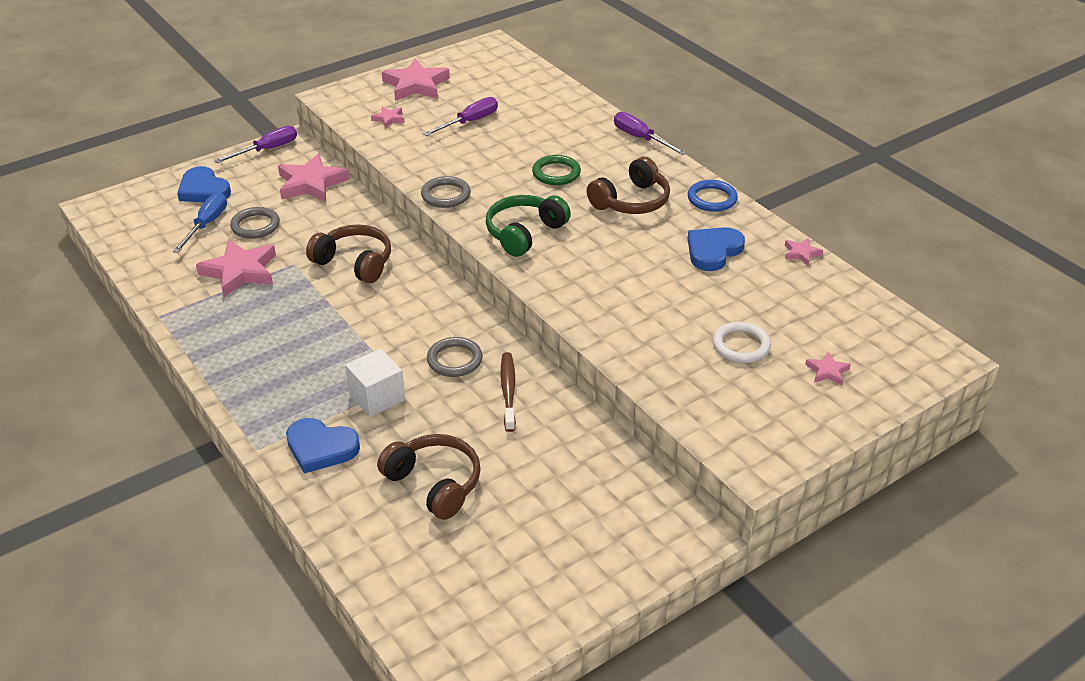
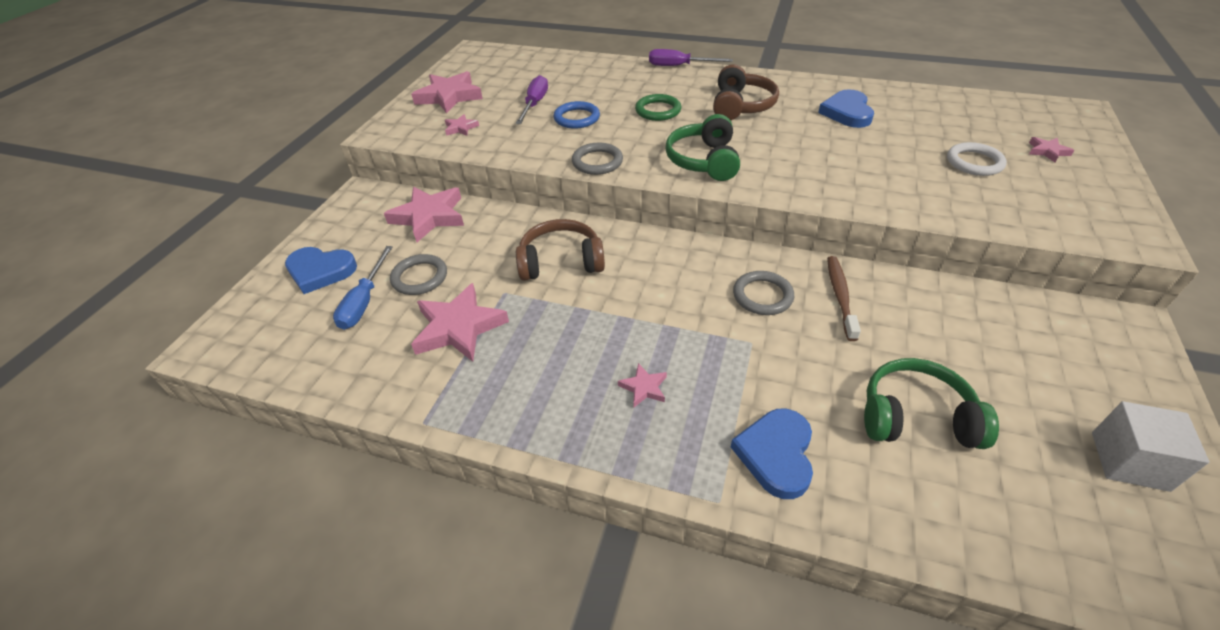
camera: 35 degrees left, 5 degrees up
blue screwdriver [173,192,227,253] -> blue screwdriver turned 150 degrees counterclockwise [333,246,393,330]
purple screwdriver [214,126,297,163] -> none
blue heart [286,418,360,473] -> blue heart turned 120 degrees clockwise [731,409,813,499]
white cube [345,348,405,417] -> white cube moved to [1092,401,1210,492]
brown headphones [377,434,481,520] -> green headphones [864,358,999,449]
brown toothbrush [501,352,516,432] -> brown toothbrush turned 45 degrees clockwise [827,256,861,341]
blue ring [688,180,738,212] -> blue ring moved to [553,101,600,129]
pink star [785,238,823,266] -> pink star moved to [618,363,667,407]

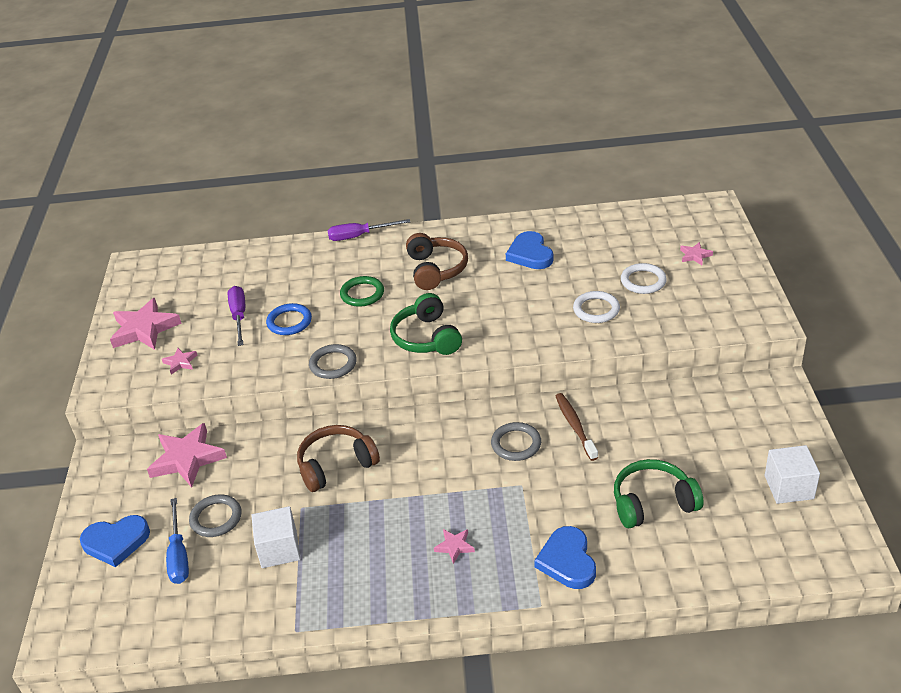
camera: 20 degrees left, 5 degrees down
pink star [411,283,509,362] -> white cube [251,506,300,568]
none -> white ring [573,291,620,323]

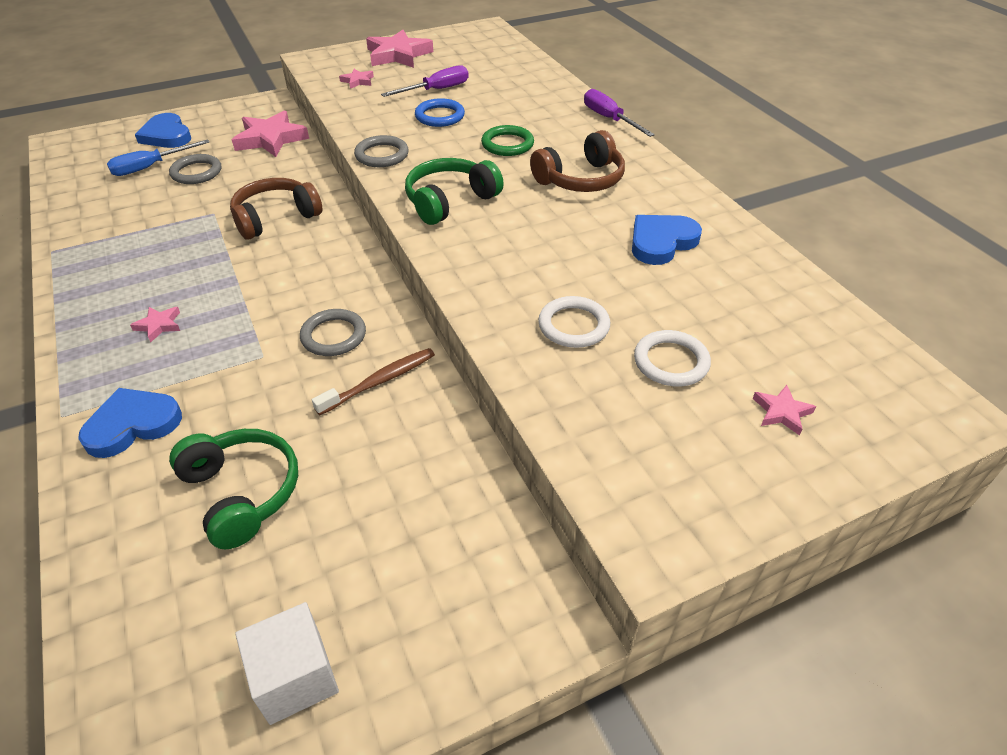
camera: 65 degrees right, 5 degrees up
white cube [251,506,300,568] -> none
brown headphones [297,425,380,492] -> brown headphones turned 75 degrees counterclockwise [230,178,322,240]

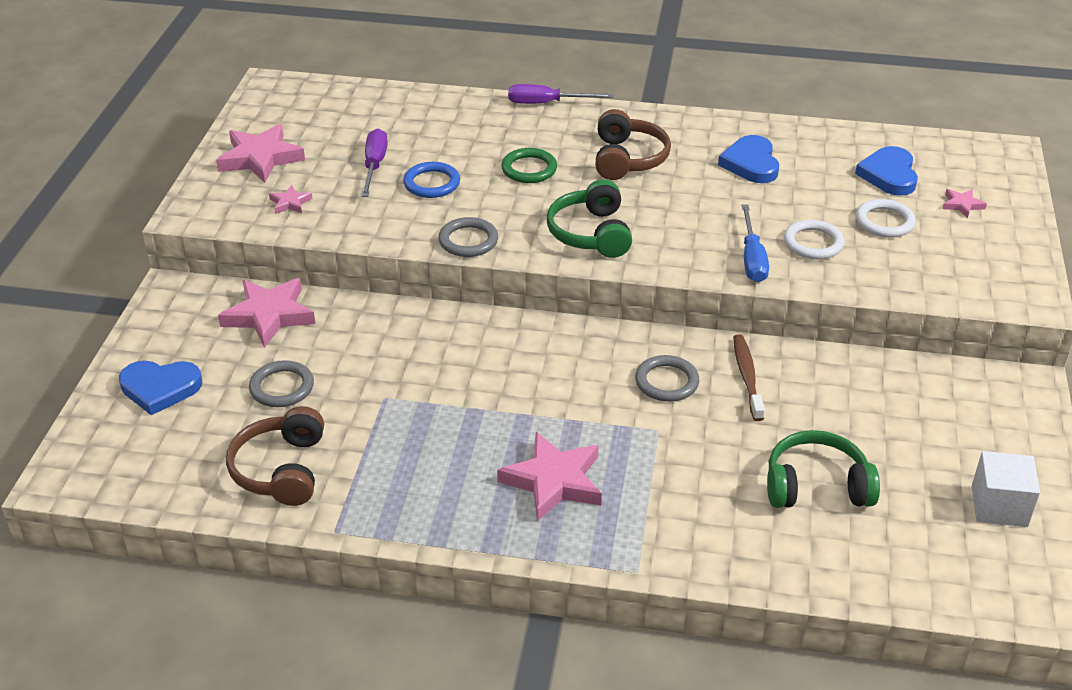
camera: 55 degrees left, 5 degrees down
blue heart [78,388,182,458] -> blue heart moved to [855,146,918,196]
blue screwdriver [107,139,210,176] -> blue screwdriver moved to [742,204,769,282]
pink star [130,307,180,342] -> pink star [497,432,602,522], size x2.10
brown headphones [230,178,322,240] -> brown headphones moved to [226,406,324,506]

